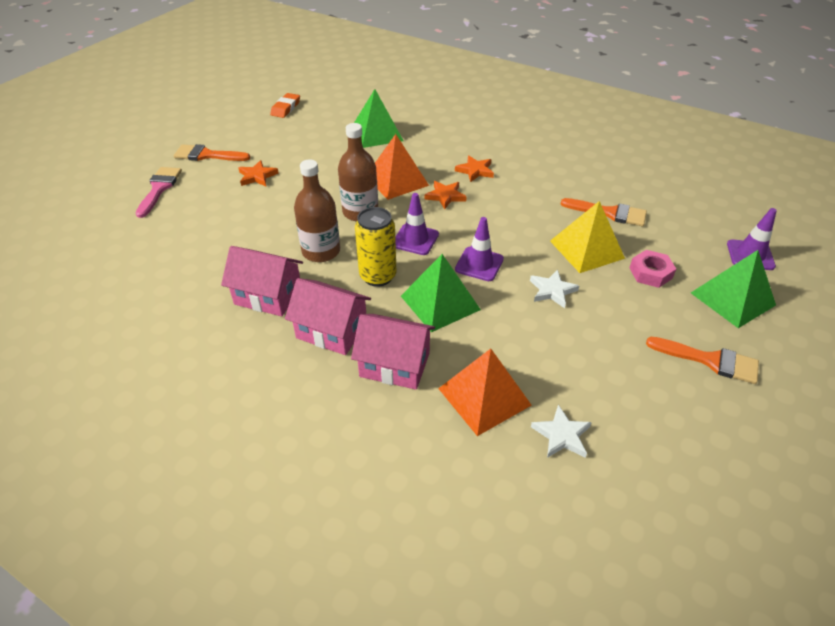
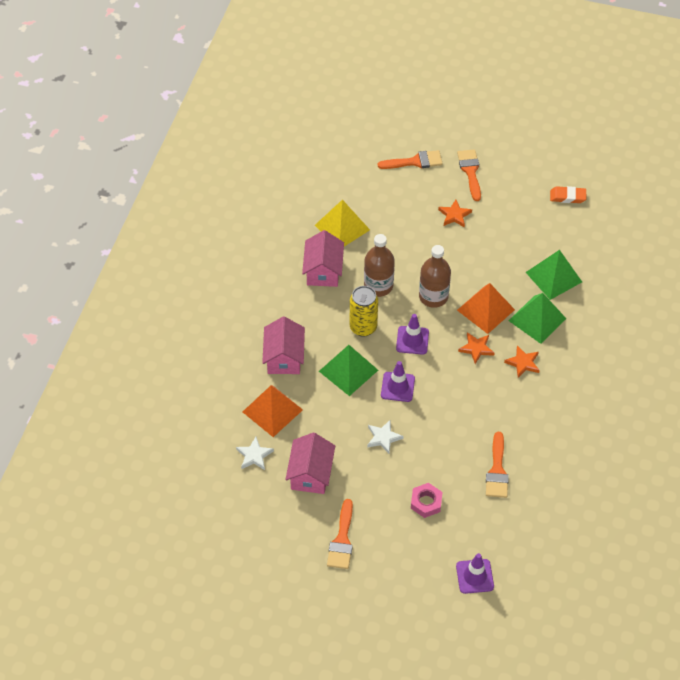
camera: 75 degrees right, 10 degrees up
pink brush [135,167,182,218] -> orange brush [378,150,443,169]
pink house [285,278,371,355] -> pink house moved to [285,433,335,494]
yellow pyramid [550,201,625,273] -> yellow pyramid moved to [315,199,370,247]
green pyramid [691,250,776,328] -> green pyramid moved to [509,293,566,344]

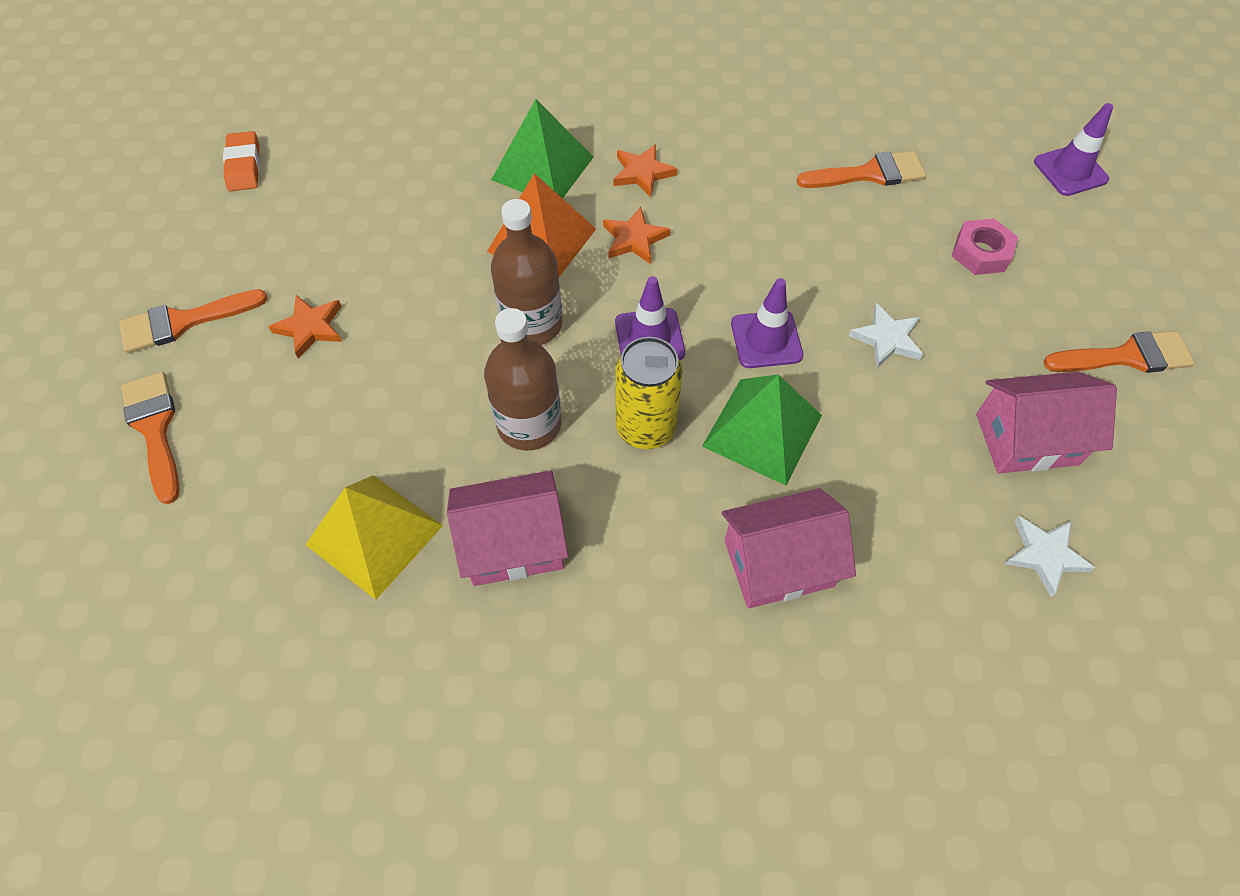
camera: 105 degrees left, 5 degrees up
orange pyramid [243,385,303,437] -> none
green pyramid [526,250,582,300] -> none

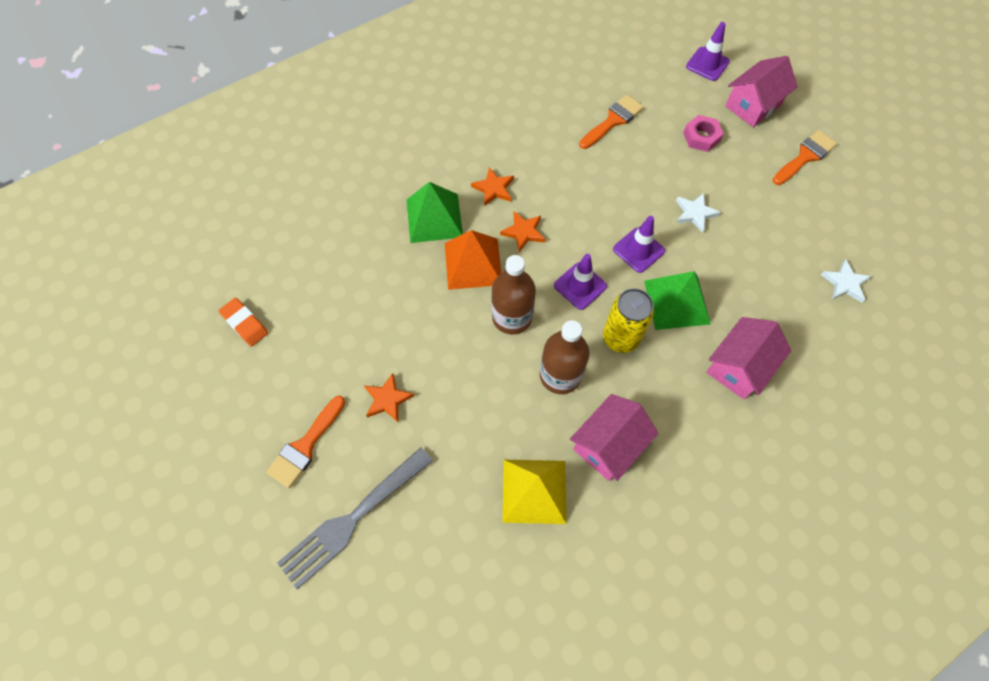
camera: 35 degrees left, 5 degrees up
orange brush [121,372,179,504] -> grey fork [277,447,433,589]
pink house [976,372,1117,473] -> pink house moved to [725,56,798,127]

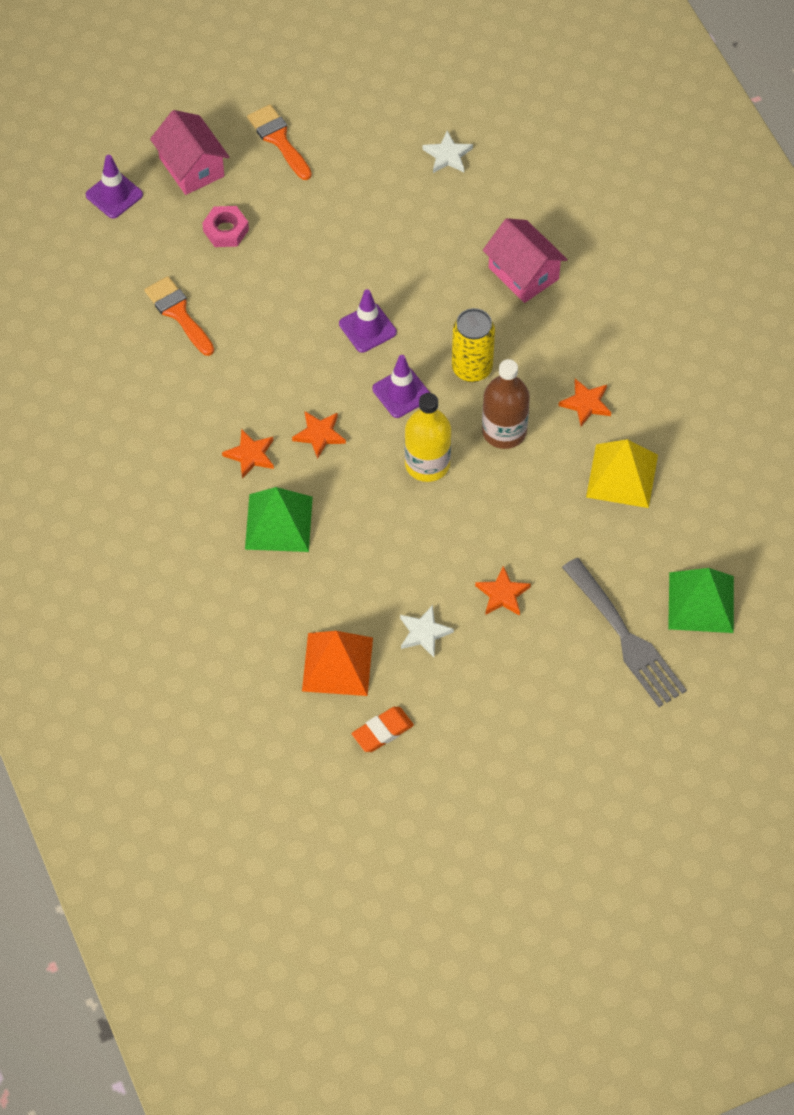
camera: 80 degrees left, 5 degrees down
orange brush [266,396,345,488] -> none
orange pyramid [445,230,501,290] -> orange pyramid moved to [302,631,373,696]
brown bottle [492,255,536,335] -> yellow bottle [404,393,451,482]
pink house [570,394,659,481] -> orange star [559,379,611,426]
green pyramid [644,271,711,330] -> green pyramid moved to [668,568,734,633]
white star [676,193,721,233] -> white star moved to [400,605,454,657]

